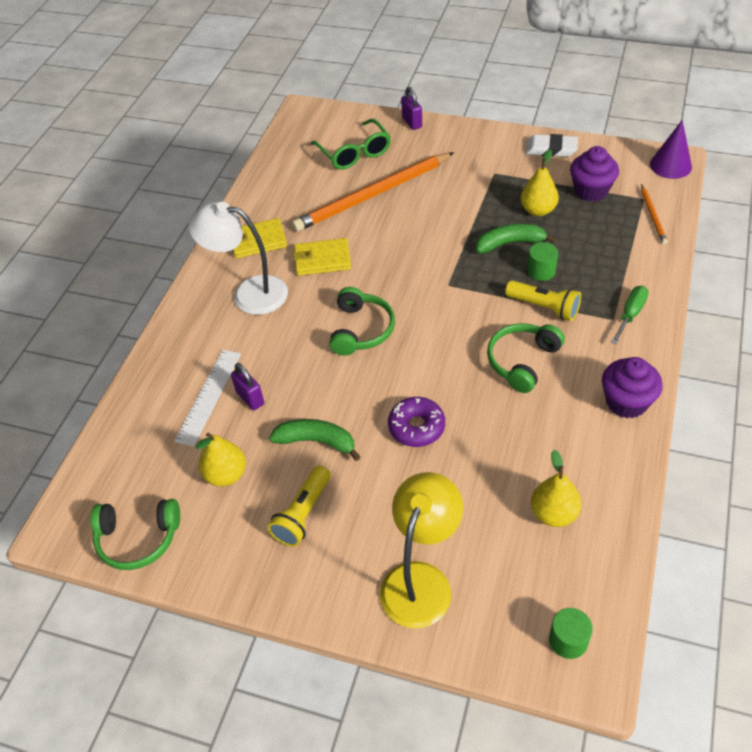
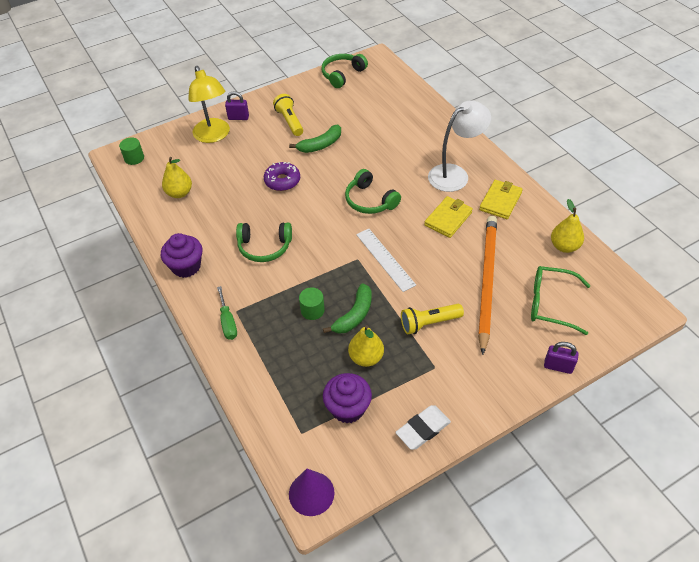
camera: 130 degrees right, 0 degrees up
white ruler [174,350,241,446] -> white ruler moved to [356,229,416,292]
yellow pear [196,433,246,486] -> yellow pear moved to [551,199,584,253]
purple padlock [231,363,264,410] -> purple padlock moved to [225,91,249,120]
green headphones [487,323,565,393] -> green headphones turned 105 degrees clockwise [236,222,292,262]
yellow flashlight [505,280,581,321] -> yellow flashlight moved to [401,304,464,335]
orange pencil [641,184,668,244] -> none

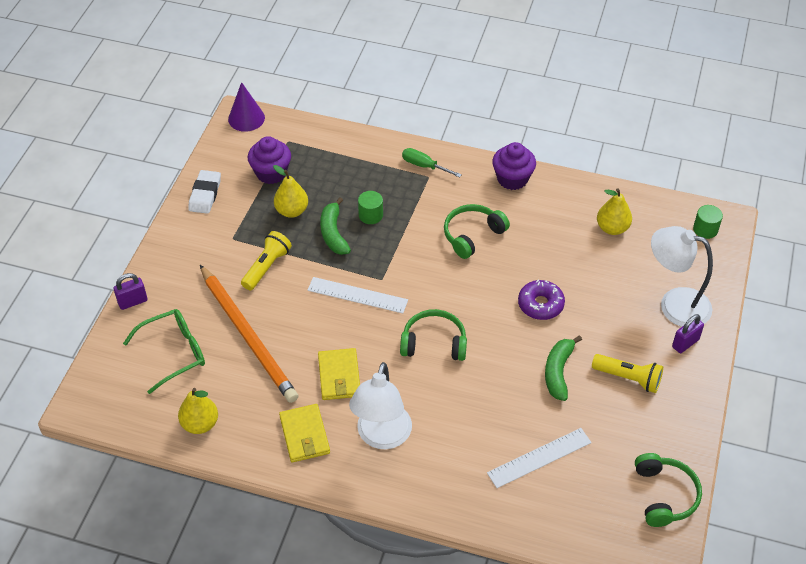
camera: 135 degrees right, 0 degrees up
yellow lamp [188,66,230,143] -> white lamp [651,226,713,327]
none -> white ruler [487,428,592,488]

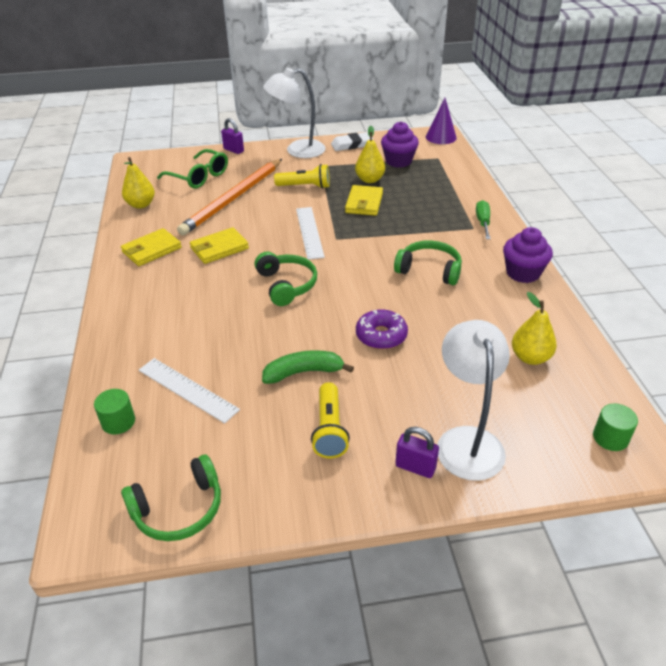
camera: 65 degrees right, 10 degrees down
green banana [320,197,351,255] -> yellow wallet [345,185,383,216]
white lamp [349,362,412,449] -> white lamp moved to [263,68,326,158]
green cylinder [358,191,383,224] -> green cylinder moved to [94,389,135,435]

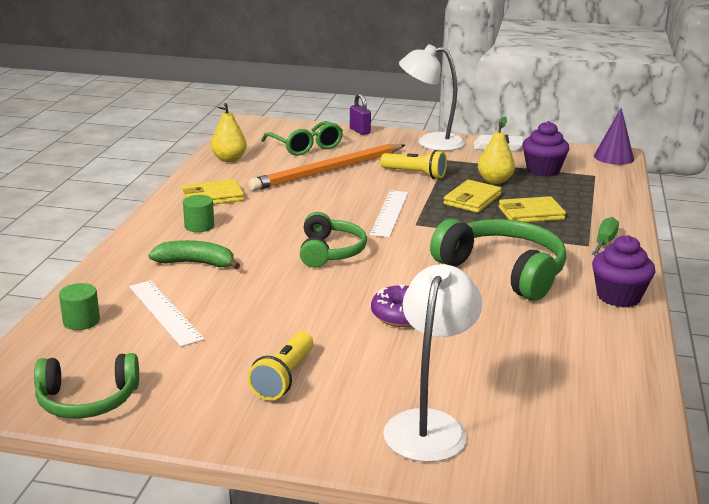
camera: 20 degrees right, 15 degrees down
yellow wallet [190,227,249,264] -> yellow wallet moved to [499,196,566,222]
green banana [262,350,354,384] -> green banana moved to [148,240,240,269]
green headphones [394,241,462,285] -> green headphones [430,219,566,301], size x1.57
purple padlock [395,427,439,478] -> none
yellow pear [512,292,557,365] -> none
green cylinder [593,403,638,451] -> green cylinder moved to [183,195,214,232]

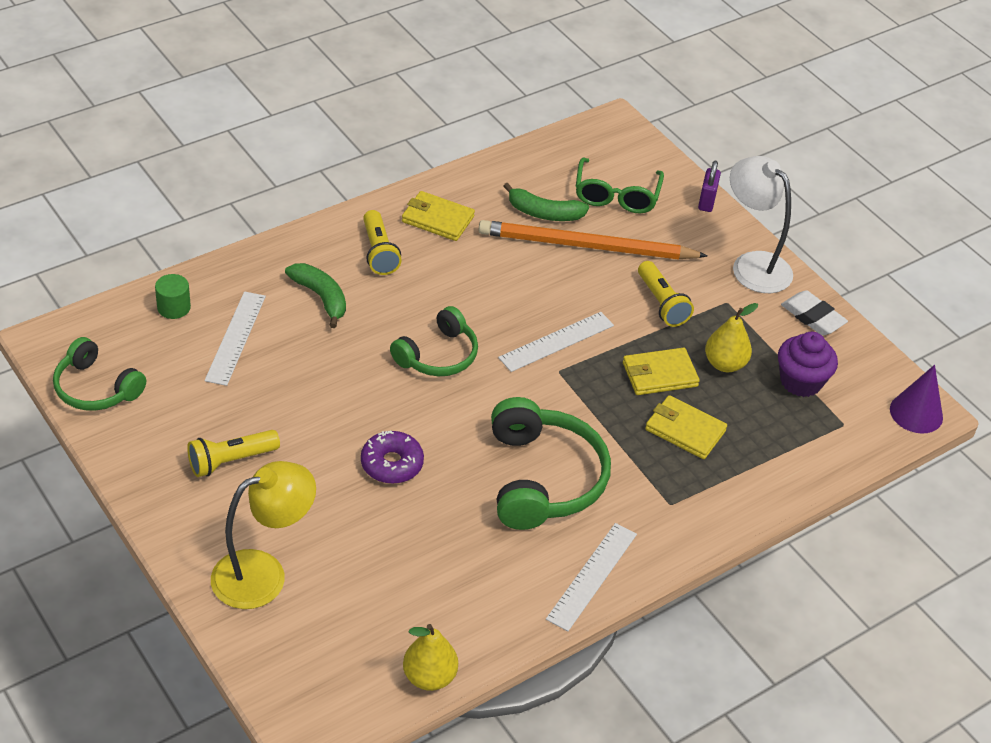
camera: 40 degrees right, 20 degrees up
green cylinder [183,195,214,232] -> yellow flashlight [363,210,402,275]
yellow pear [211,103,247,162] -> yellow pear moved to [403,624,458,691]
white lamp [383,264,482,462] -> yellow lamp [211,461,316,609]
green screwdriver [592,217,619,256] -> none
purple cupcake [592,235,655,307] -> white ruler [546,523,637,631]
none -> green banana [503,183,589,221]

